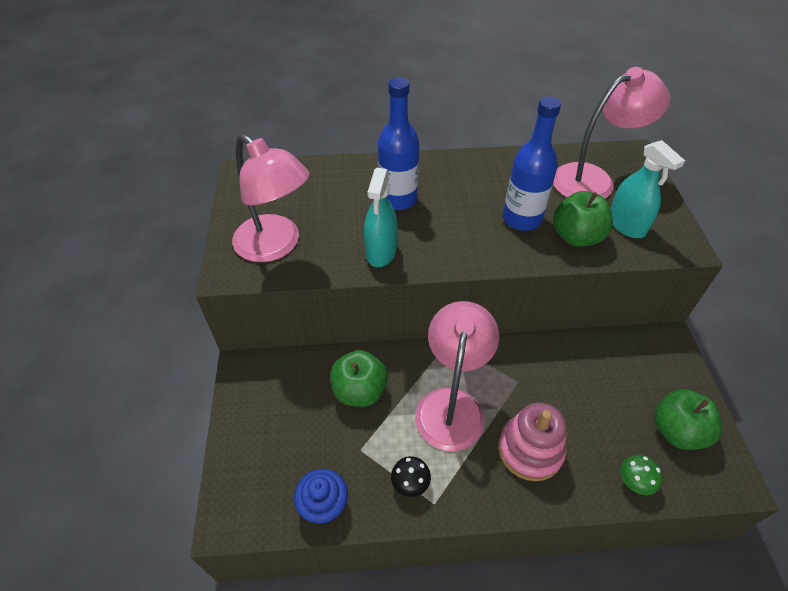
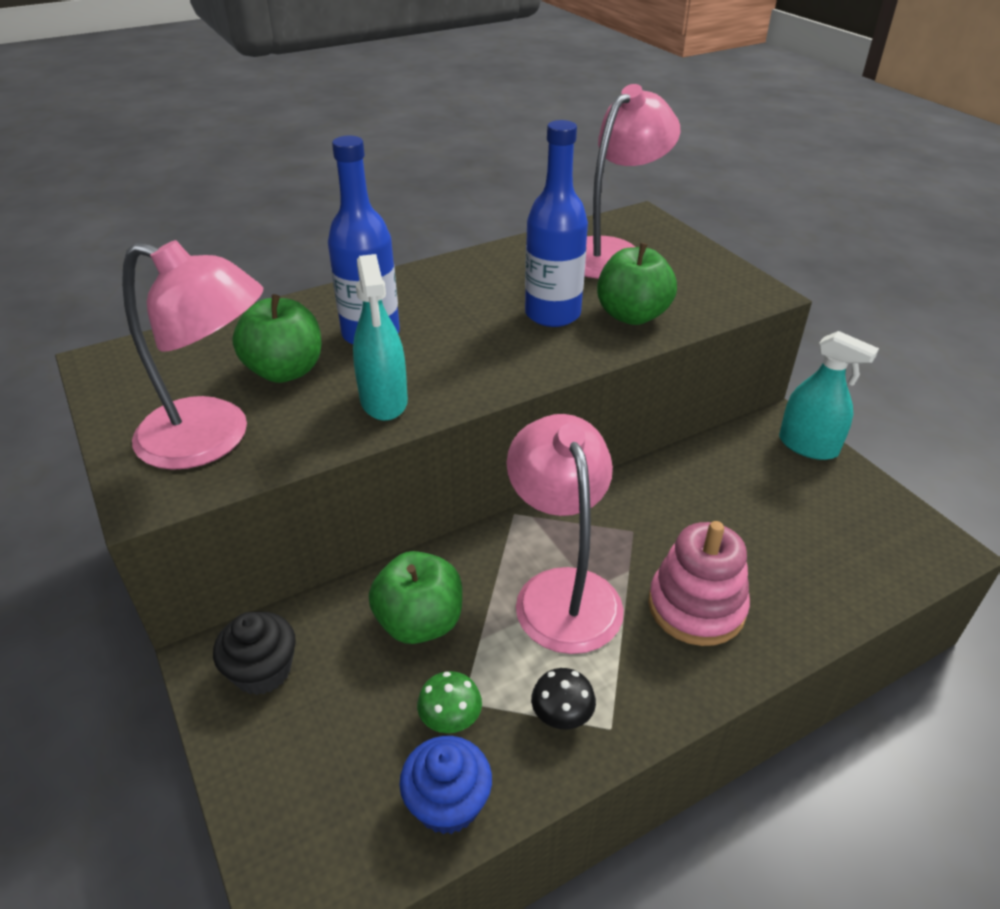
camera: 25 degrees left, 10 degrees down
turquoise spray bottle [610,140,685,238] -> turquoise spray bottle moved to [779,331,879,460]
green mushroom [620,455,663,495] -> green mushroom moved to [417,671,482,733]
green apple [654,389,722,450] -> green apple moved to [232,294,322,383]
none -> black cupcake [213,612,296,695]

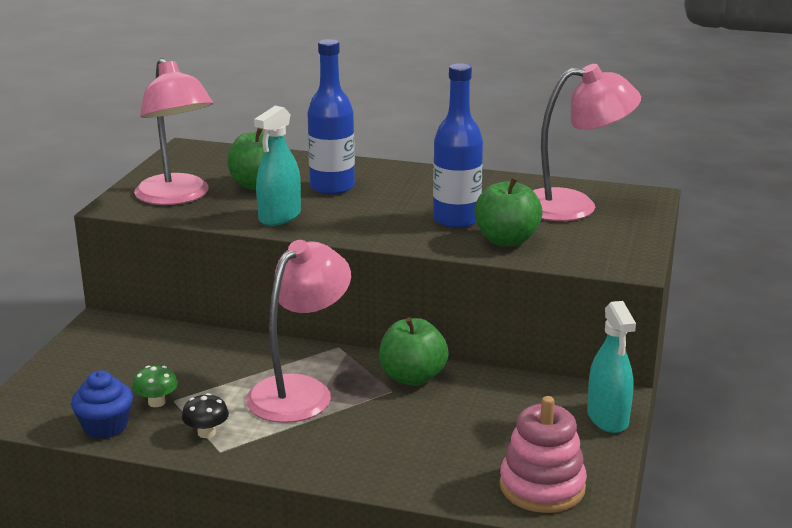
camera: 45 degrees right, 15 degrees down
black cupcake [213,612,296,695] -> none
green apple [369,551,462,644] -> green apple moved to [379,317,449,386]
pink stacking toy [648,521,750,646] -> pink stacking toy moved to [500,396,587,513]

